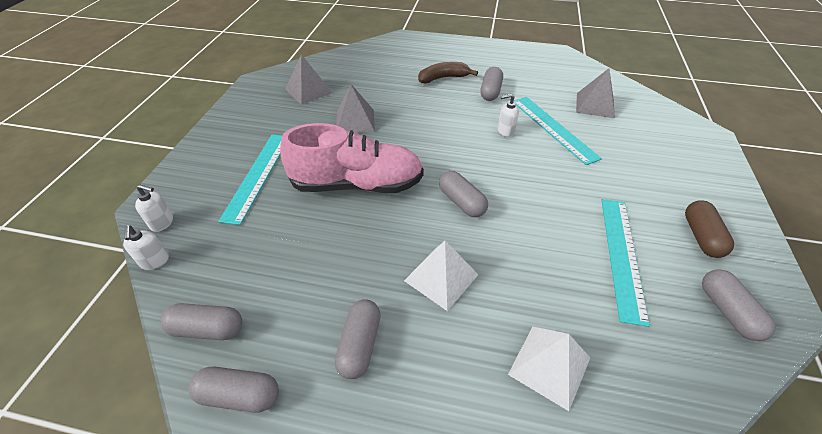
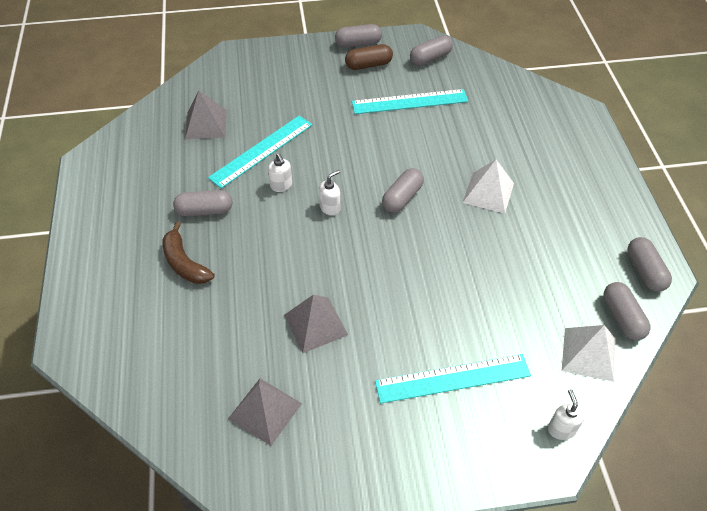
camera: 110 degrees left, 5 degrees up
white soap dispenser [123,225,169,270] -> white soap dispenser moved to [319,170,340,216]
pink shoe [280,123,424,193] -> none
grey capsule [335,299,381,379] -> grey capsule moved to [335,24,382,48]
white pyramid [508,327,590,411] -> white pyramid moved to [562,325,615,382]

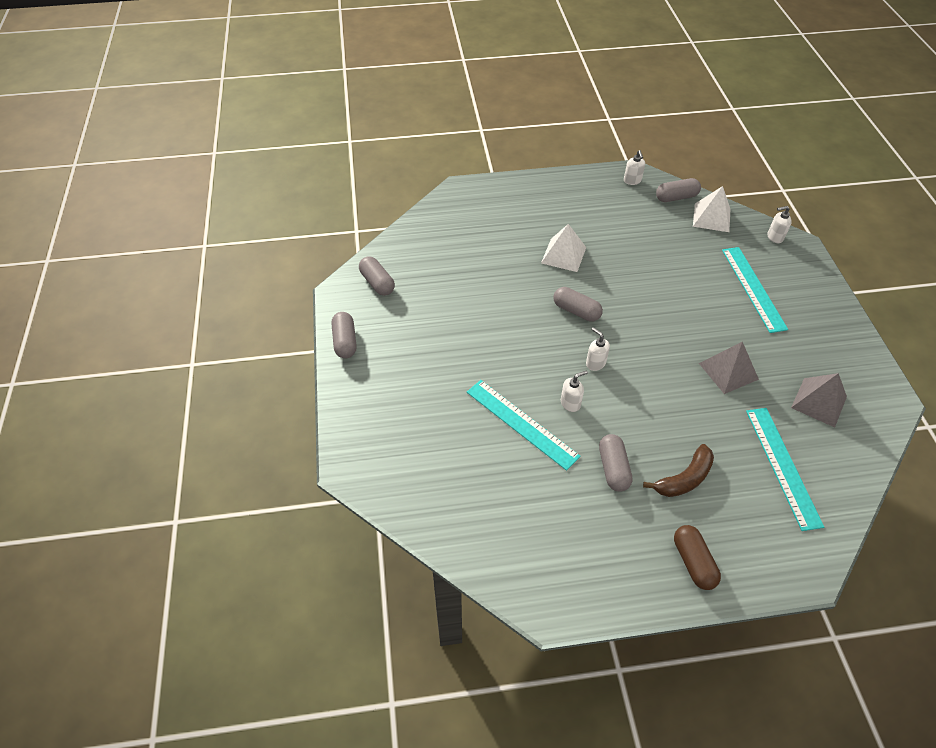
camera: 90 degrees left, 0 degrees up
grey pyramid [185,90,227,139] -> none
brown capsule [345,44,393,70] -> brown capsule moved to [674,525,721,590]
turquoise ruler [352,89,468,114] -> turquoise ruler moved to [746,408,824,531]
grey capsule [627,237,672,292] -> white soap dispenser [624,150,645,185]

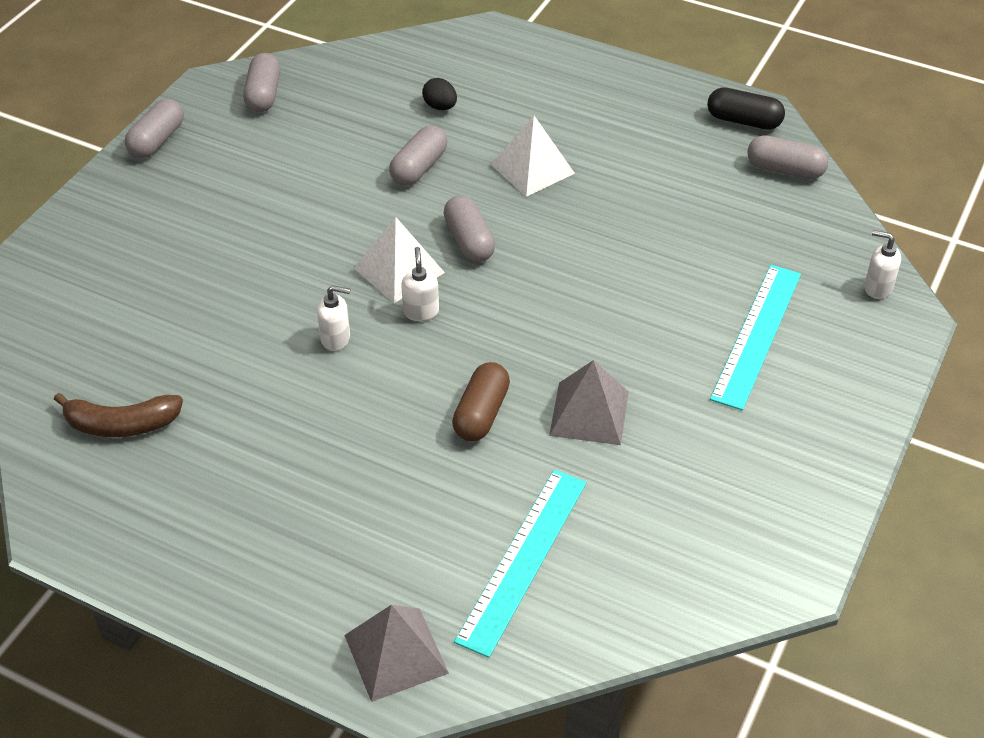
camera: 35 degrees right, 5 degrees down
turquoise ruler [467,380,581,471] -> none
grey capsule [599,434,632,492] -> grey capsule moved to [389,126,447,186]
white soap dispenser [624,150,645,185] -> black capsule [707,87,785,130]
brown banana [643,444,714,497] -> brown banana moved to [54,393,183,437]
brown capsule [674,525,721,590] -> brown capsule moved to [452,362,510,441]
white pyramid [693,186,730,232] -> white pyramid moved to [354,217,445,303]
grey pyramid [791,373,847,427] -> grey pyramid moved to [344,605,449,702]
none -> black egg [422,78,457,110]

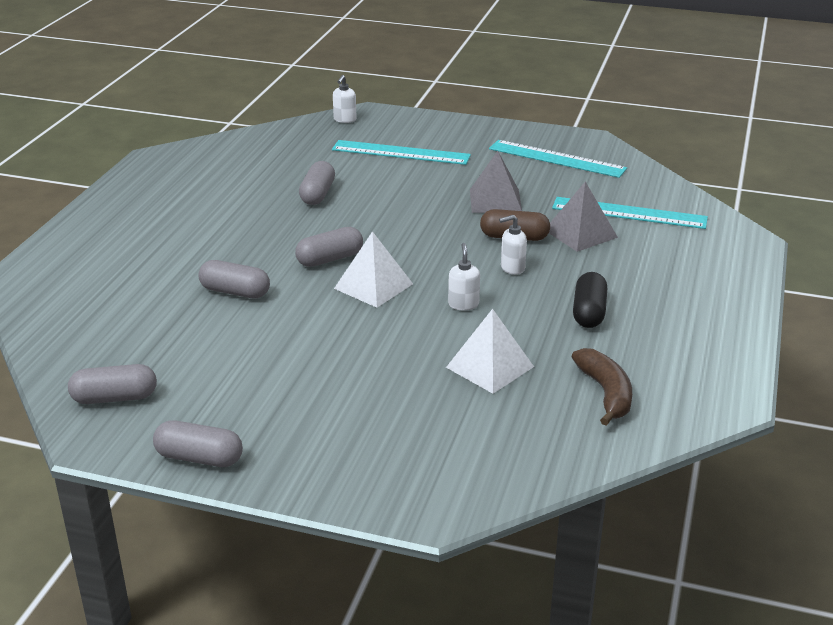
camera: 100 degrees left, 15 degrees down
grey pyramid [344,605,449,702] -> grey pyramid moved to [549,181,618,252]
white soap dispenser [401,247,439,321] -> white soap dispenser moved to [499,215,527,275]
black egg [422,78,457,110] -> none
white pyramid [490,115,575,197] -> white pyramid moved to [446,309,534,394]
black capsule [707,87,785,130] -> black capsule moved to [573,272,607,328]
grey capsule [747,135,828,179] -> grey capsule moved to [299,161,335,205]
none -> turquoise ruler [489,140,627,178]

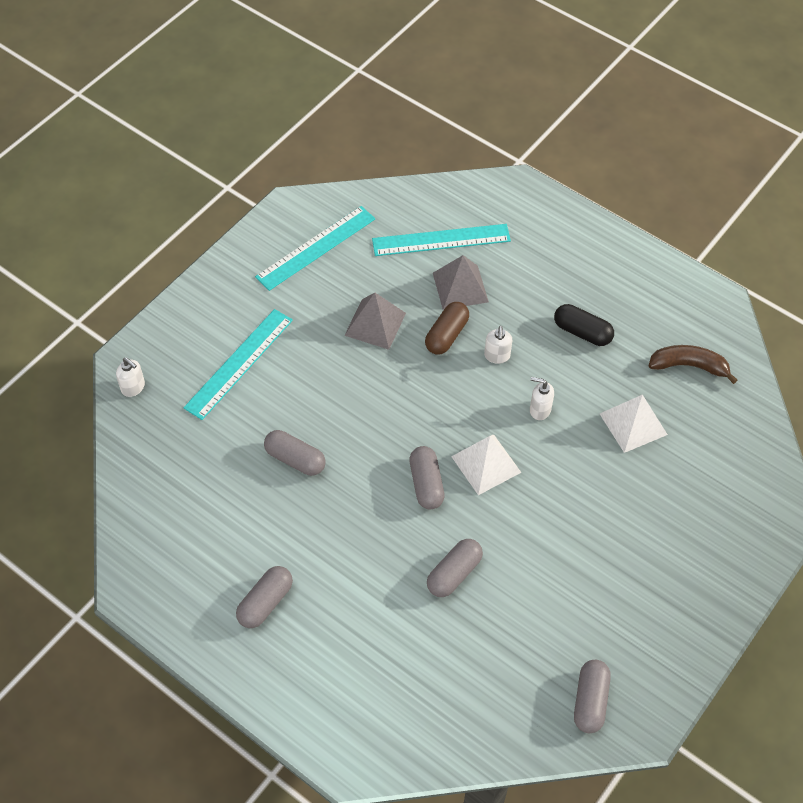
camera: 70 degrees left, 25 degrees up
grey capsule [153,420,243,467] -> grey capsule moved to [236,566,293,628]
turquoise ruler [552,197,708,229] -> turquoise ruler turned 45 degrees clockwise [372,224,511,256]

